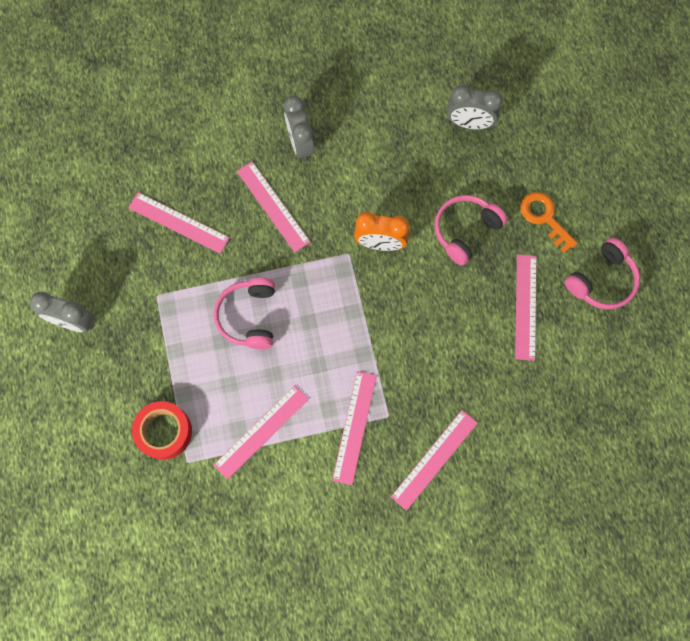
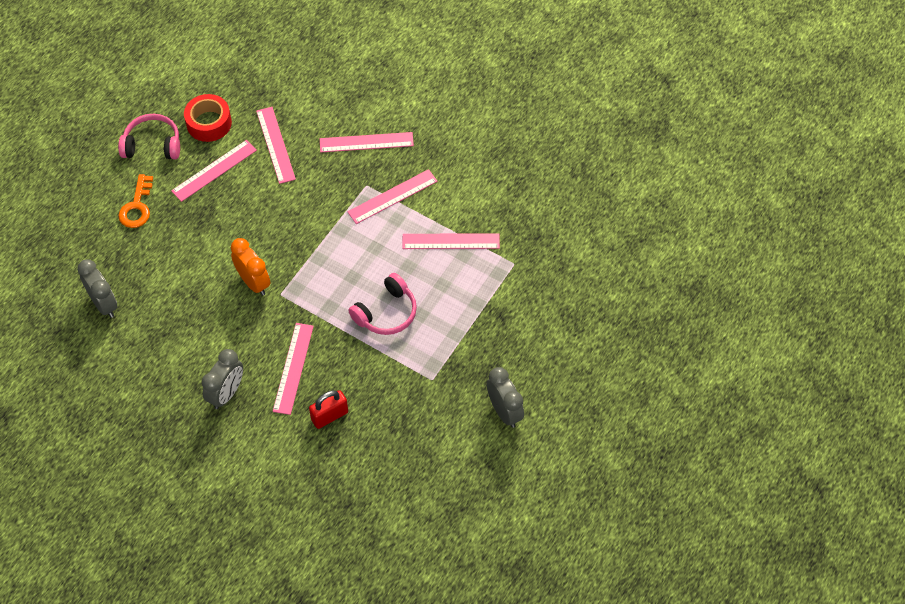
camera: 135 degrees left, 15 degrees down
pink ruler [128,192,230,254] -> pink ruler moved to [256,107,296,184]
red tape [132,401,192,460] -> red tape moved to [184,94,232,142]
pink headphones [434,195,508,266] -> none
none -> red padlock [309,390,348,429]

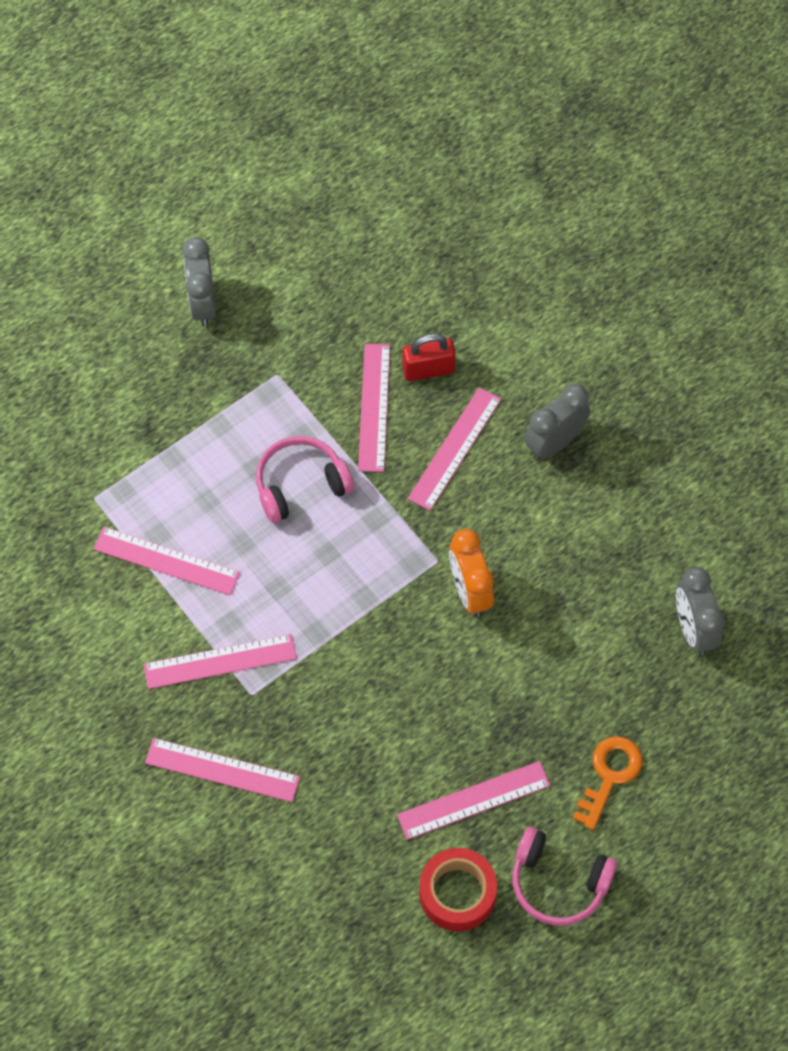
camera: 160 degrees left, 5 degrees up
pink ruler [256,107,296,184] -> pink ruler moved to [358,344,390,472]

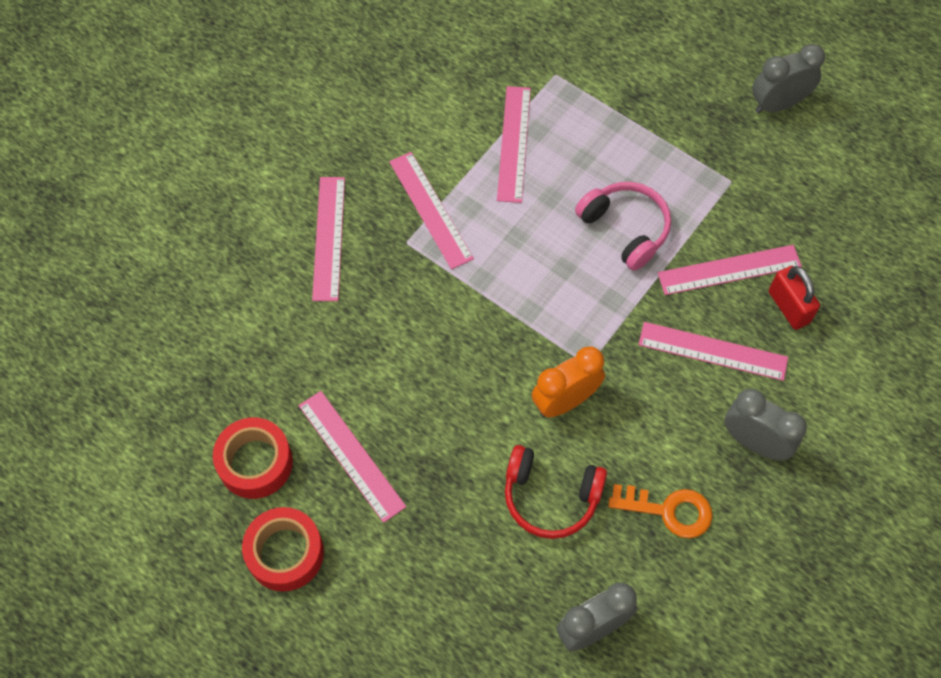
camera: 75 degrees right, 0 degrees up
pink headphones [512,827,617,926] -> red tape [242,507,324,592]
orange key [573,736,642,830] -> orange key moved to [608,484,712,538]
none -> red headphones [505,445,607,539]

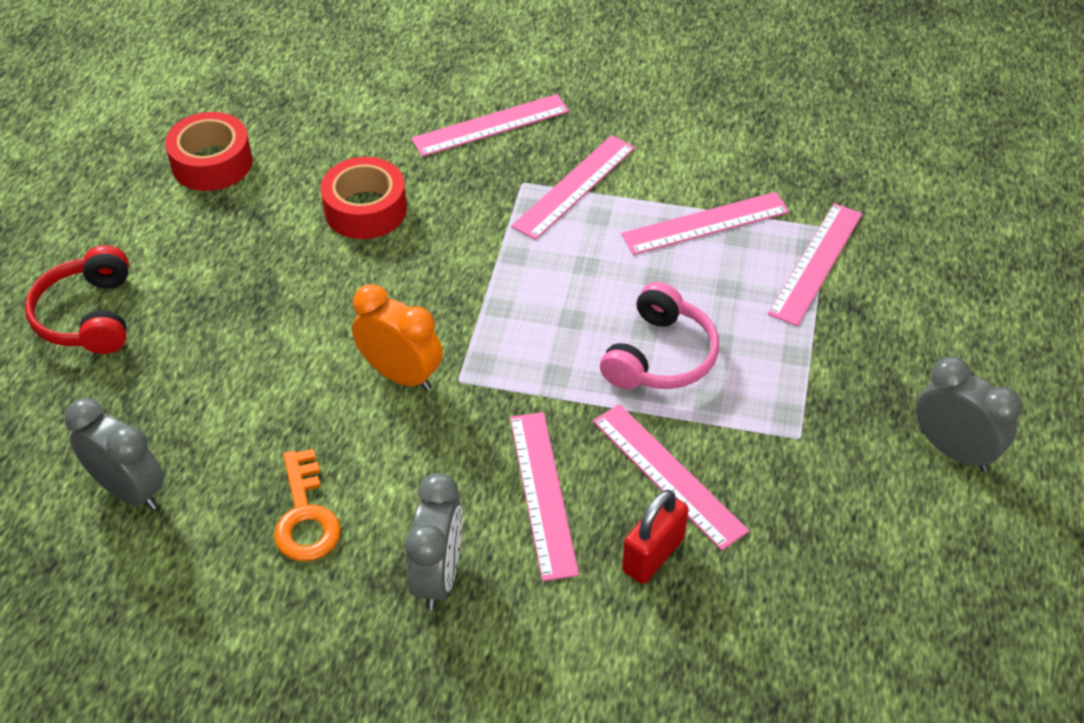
camera: 65 degrees right, 15 degrees down
red tape [242,507,324,592] -> red tape moved to [321,157,407,239]
pink ruler [299,391,406,523] -> pink ruler moved to [768,203,862,326]
red headphones [505,445,607,539] -> red headphones moved to [25,245,129,354]

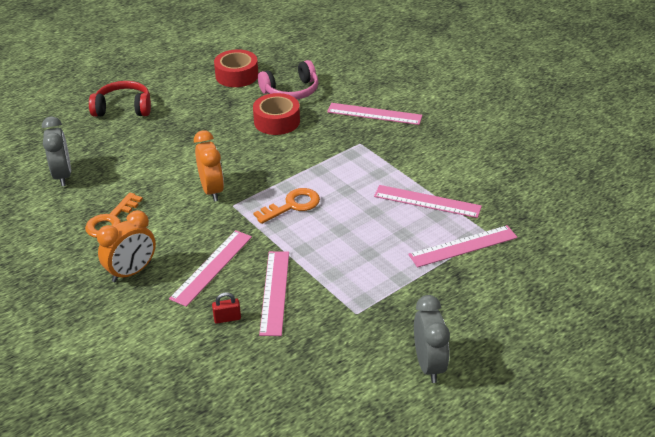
camera: 40 degrees right, 10 degrees down
red headphones [25,245,129,354] -> red headphones turned 60 degrees clockwise [89,81,151,117]
grey clock [405,473,463,610] -> orange clock [97,210,156,282]
pink ruler [511,135,635,240] -> none
pink headphones [600,282,719,389] -> pink headphones moved to [258,60,318,99]
red padlock [622,490,689,584] -> red padlock [212,292,241,324], size x0.61
none -> orange key [253,188,320,224]

